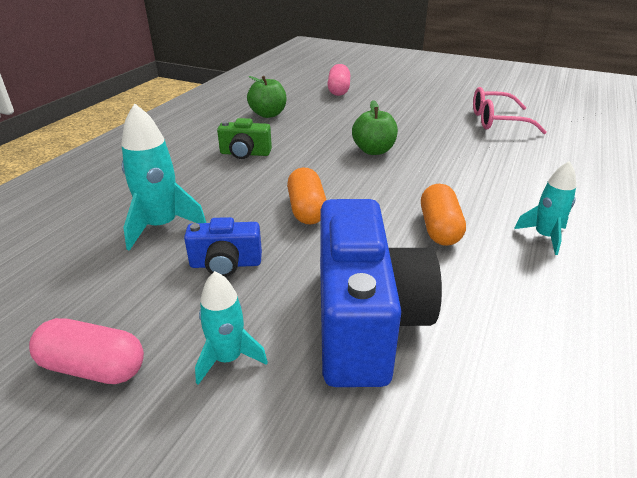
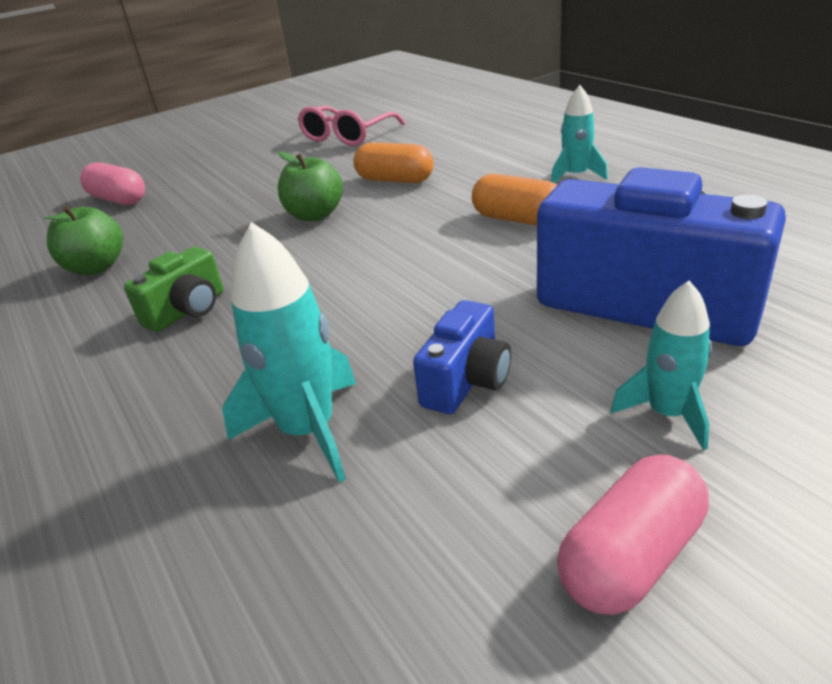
camera: 55 degrees left, 0 degrees up
orange capsule [287,168,326,224] -> orange capsule moved to [354,142,434,183]

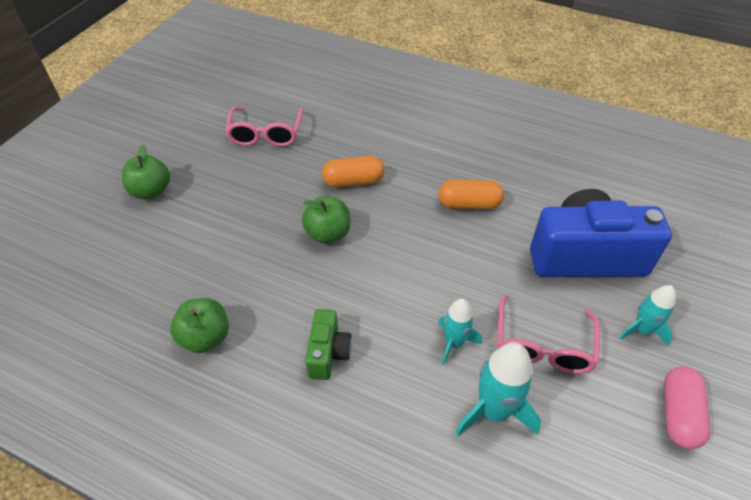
camera: 35 degrees left, 15 degrees up
pink capsule [80,162,145,205] -> none
blue camera [413,300,511,414] -> pink glasses [497,294,600,374]
turquoise rocket [551,85,608,183] -> turquoise rocket moved to [438,299,482,365]
none -> green apple [122,145,170,199]

